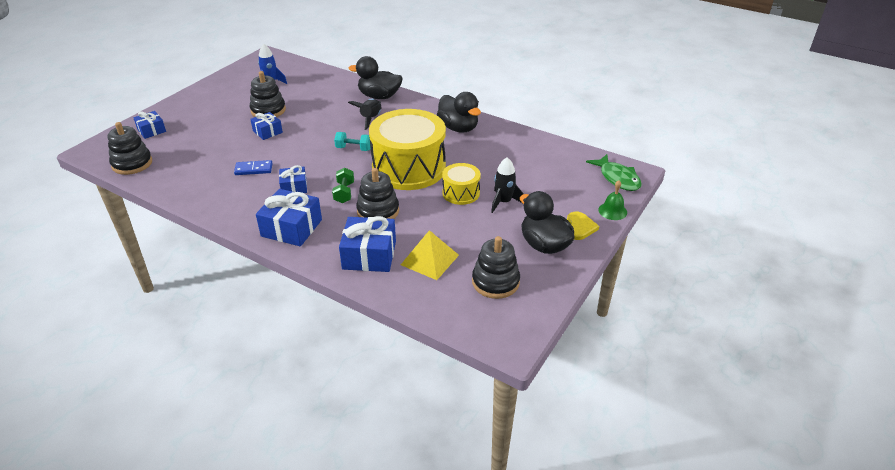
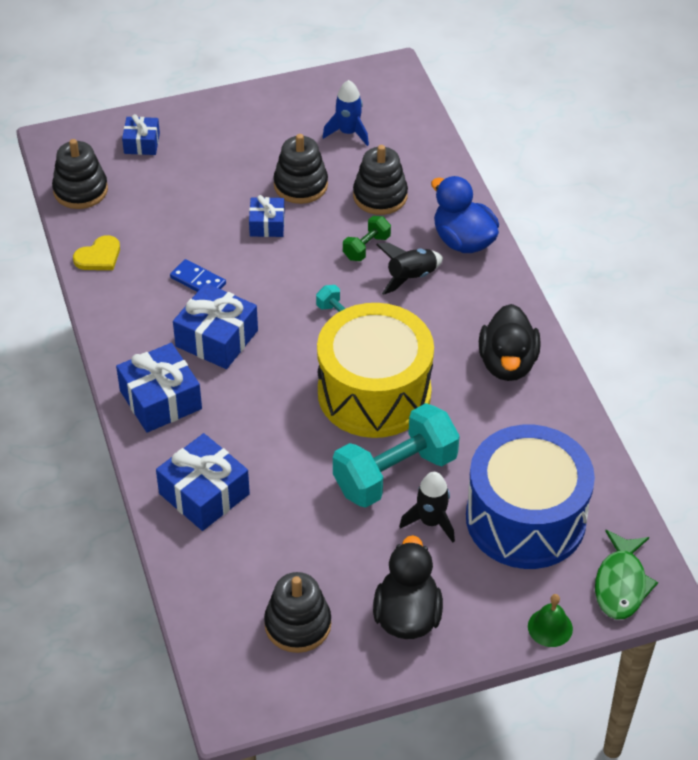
camera: 40 degrees right, 10 degrees up
blue gift [279,165,307,193] -> blue gift [173,283,258,369], size x1.69
green dumbbell [332,167,354,203] -> green dumbbell moved to [343,216,391,261]
black duck [349,56,403,99] -> blue duck [431,176,499,253]
black stacking toy [356,168,399,219] -> black stacking toy moved to [353,145,408,215]
yellow pyramid [401,230,459,280] -> none
yellow drum [442,163,481,205] -> turquoise dumbbell [333,403,460,508]
yellow heart [567,212,599,240] -> yellow heart moved to [73,235,120,270]
none -> blue drum [466,425,595,569]

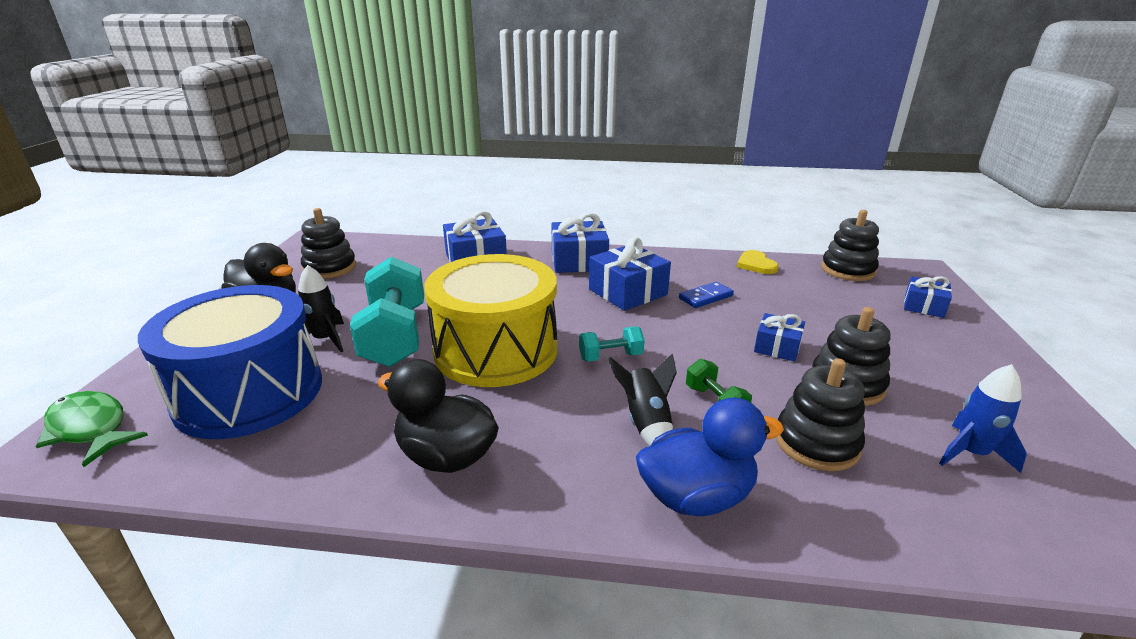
camera: 115 degrees right, 20 degrees down
green bell [528,594,573,647] -> none

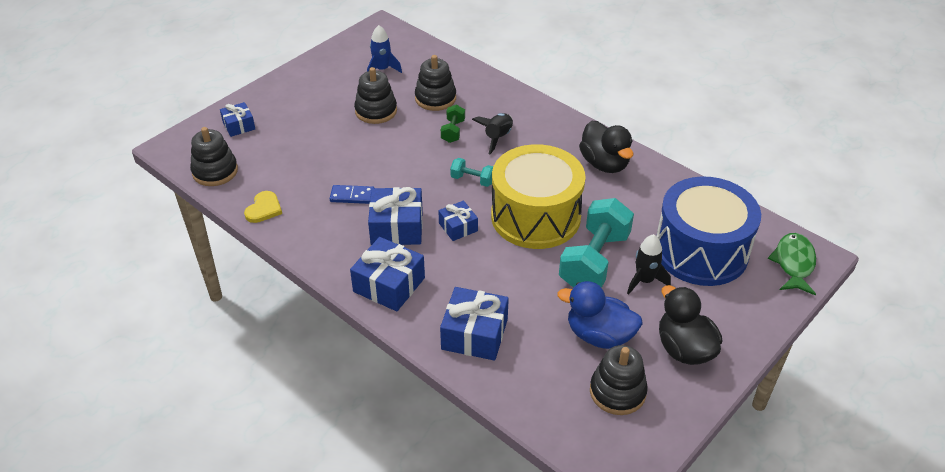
camera: 145 degrees left, 15 degrees up
green fish [36,391,148,467] -> green fish turned 150 degrees counterclockwise [768,233,816,295]
blue duck [636,397,784,516] -> blue duck moved to [557,281,643,349]
blue gift [754,313,805,362] -> blue gift moved to [438,201,478,241]

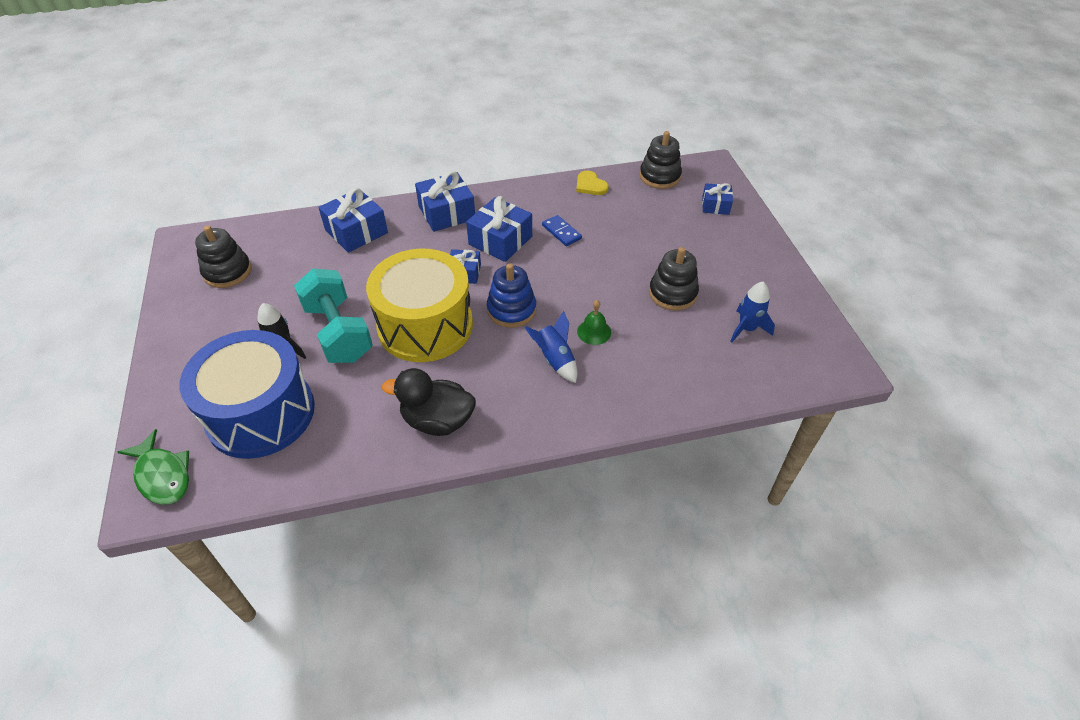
camera: 125 degrees right, 5 degrees up
blue domino [329,185,374,204] -> blue domino turned 75 degrees counterclockwise [542,215,582,246]
black stacking toy [415,55,456,111] -> none
green dumbbell [441,105,465,143] -> green bell [577,300,611,345]
turquoise dumbbell [450,158,493,187] -> blue stacking toy [487,263,536,328]
black rocket [472,113,513,154] -> blue rocket [524,310,577,383]
blue duck [557,281,643,349] -> none
black duck [659,285,722,365] -> none

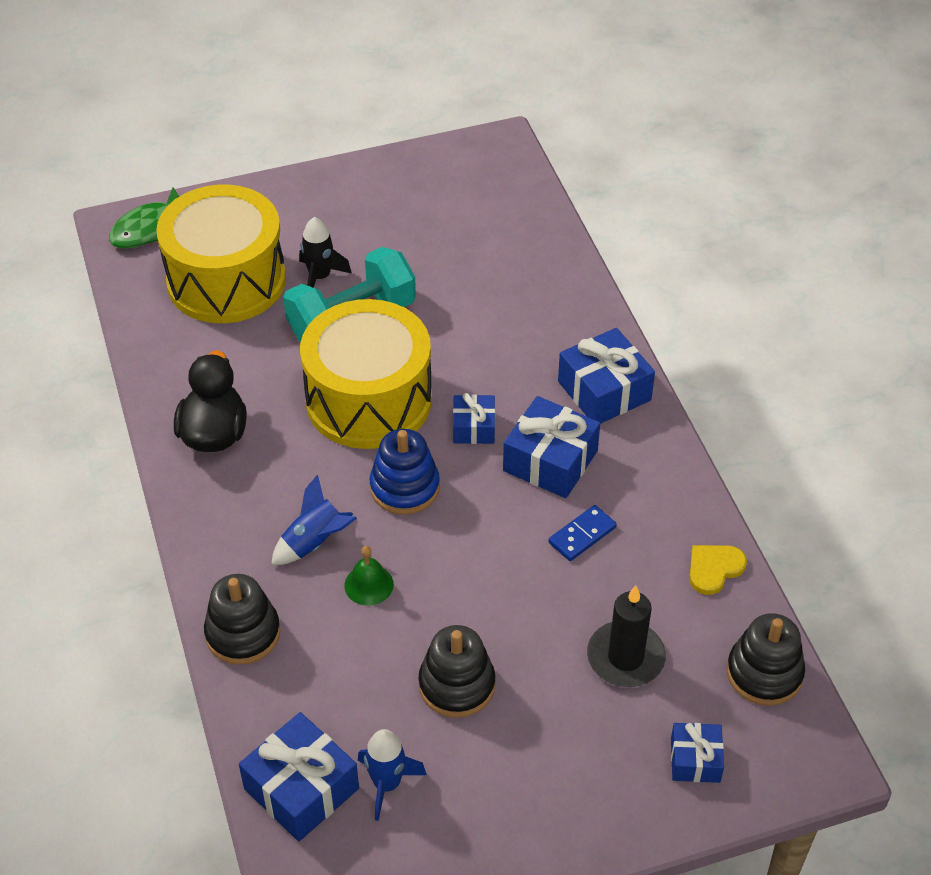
camera: 85 degrees right, 0 degrees up
blue drum [180,330,315,459] -> yellow drum [156,185,286,323]
black stacking toy [195,225,252,288] -> black stacking toy moved to [204,574,280,665]
blue gift [318,188,388,253] -> blue gift moved to [239,712,359,841]
none -> black candle [587,585,666,687]

